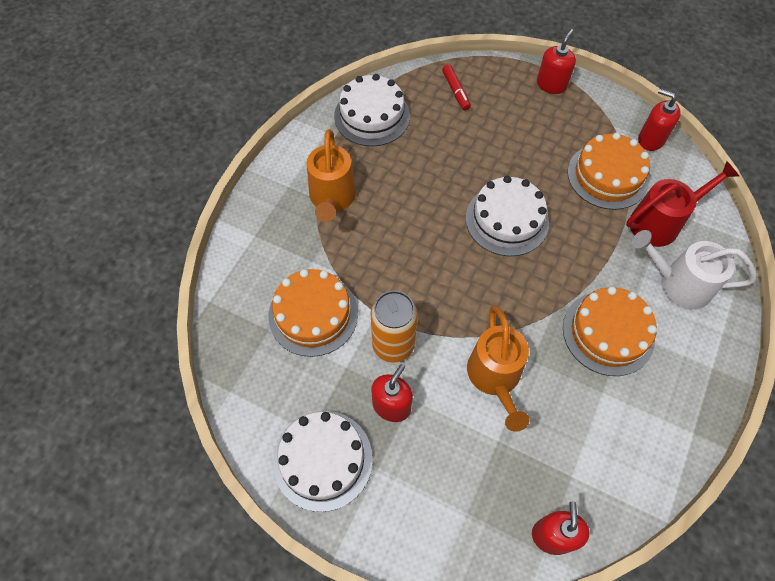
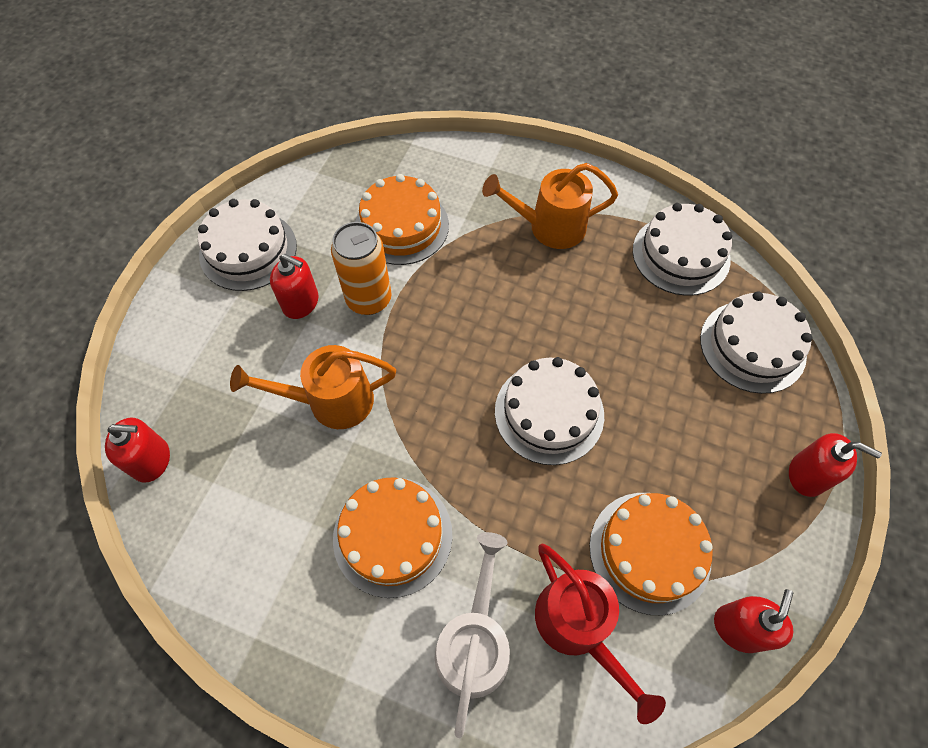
camera: 85 degrees right, 0 degrees up
red marker [442,64,471,110] -> white cake [700,291,812,394]

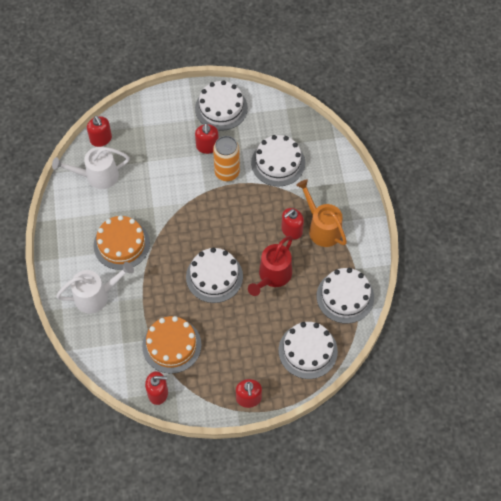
camera: 60 degrees right, 0 degrees up
orange watering can [230,345,396,429] -> none
orange cake [355,174,449,265] -> white cake [251,135,305,186]
red watering can [535,544,666,724] -> red watering can moved to [248,236,293,296]
none -> white watering can [52,147,130,189]
none -> red soap dispenser [281,208,304,239]

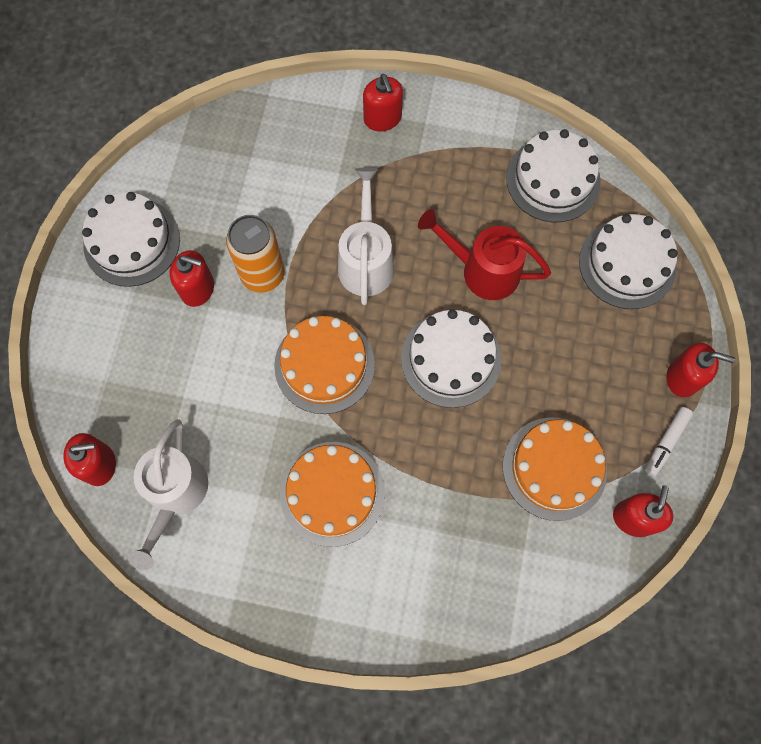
camera: 70 degrees left, 10 degrees up
white watering can [56,262,134,313] -> white watering can moved to [338,167,394,306]
red watering can [248,236,293,296] -> red watering can turned 150 degrees clockwise [418,209,551,300]
white cake [251,135,305,186] -> none
red soap dispenser [281,208,304,239] -> red soap dispenser moved to [363,74,403,131]
orange watering can [296,179,347,247] -> none
none -> orange cake [274,316,375,414]
none -> white marker [645,407,693,476]

